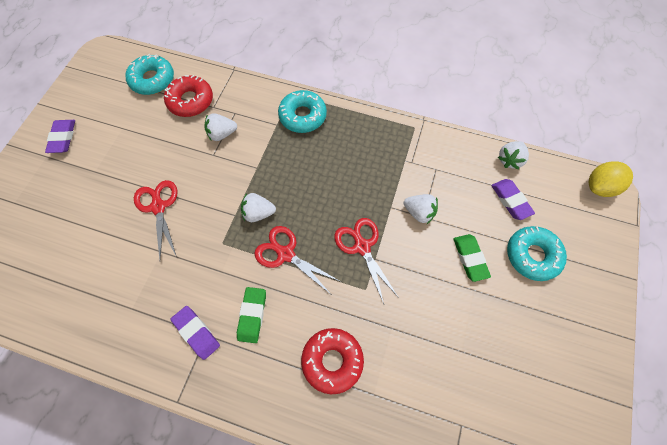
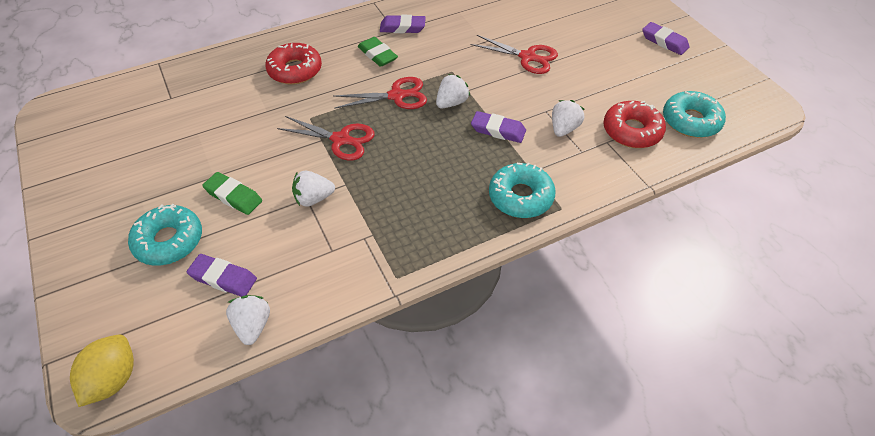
camera: 135 degrees right, 15 degrees down
none -> purple eraser [471,111,526,143]

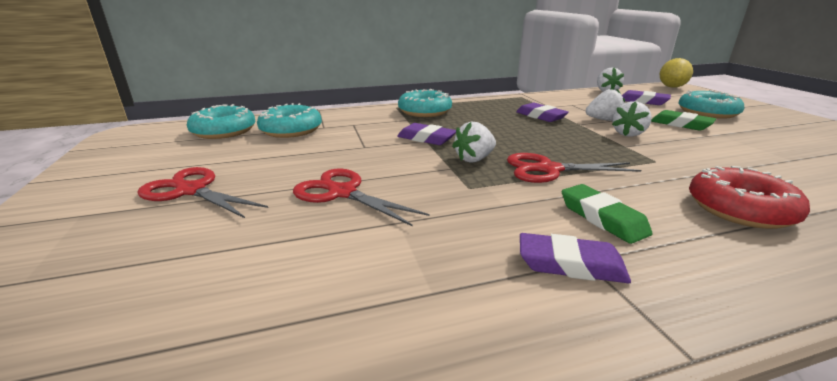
camera: 170 degrees left, 25 degrees down
red scissors [277,116,375,161] -> red scissors moved to [138,167,268,218]
white strawberry [552,100,585,137] -> white strawberry moved to [612,101,652,137]
red donut [603,101,666,148] -> turquoise donut [257,103,322,138]
purple eraser [642,22,690,55] -> purple eraser moved to [516,103,569,122]

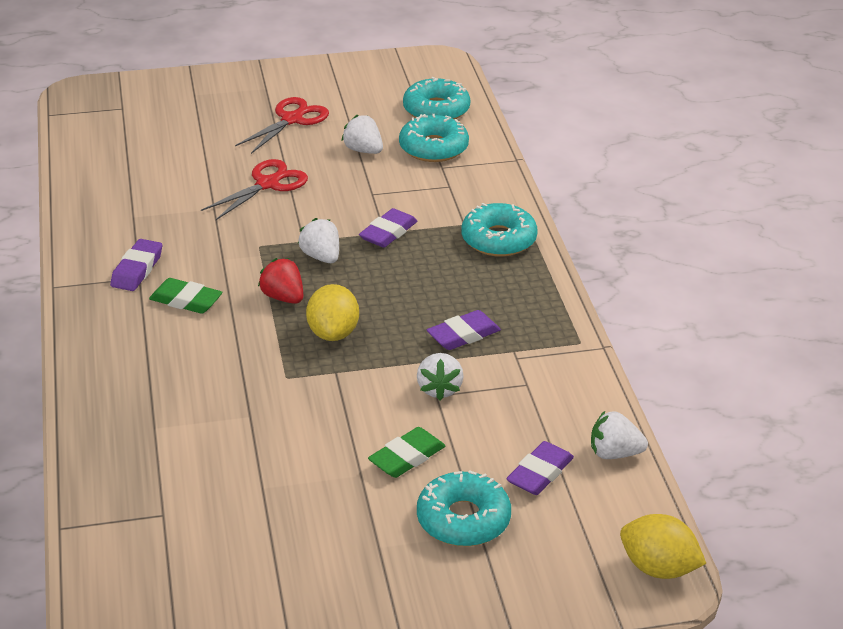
camera: 95 degrees right, 10 degrees up
red scissors [507,153,641,183] -> red strawberry [258,258,303,304]
green eraser [562,184,653,244] -> green eraser turned 45 degrees clockwise [149,278,223,314]
white strawberry [612,101,652,137] -> white strawberry moved to [341,114,383,154]
red donut [689,166,810,229] -> none
none -> yellow lemon [306,284,359,341]

